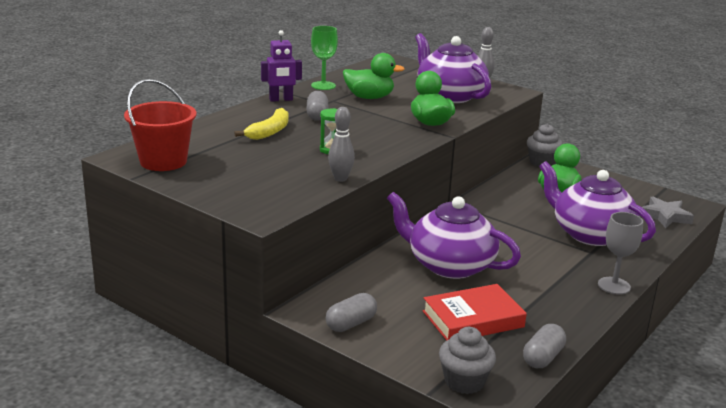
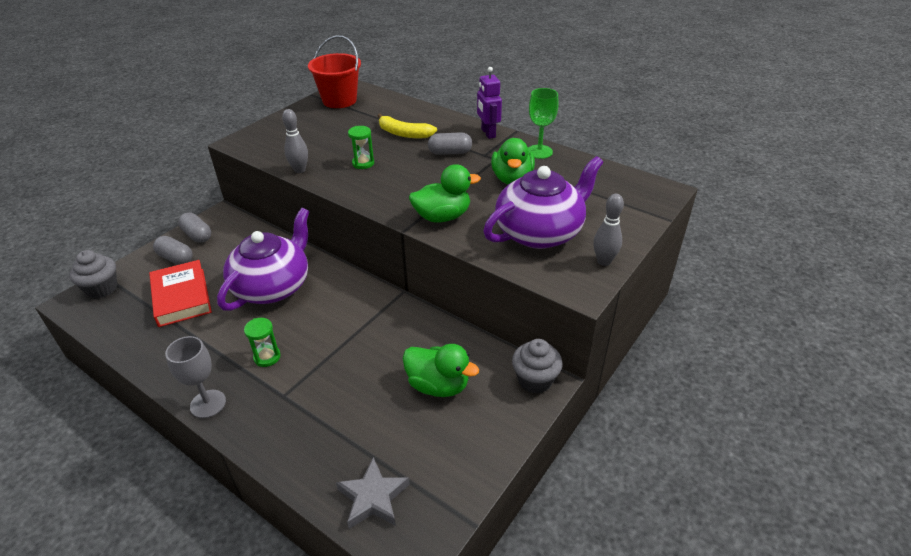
camera: 90 degrees right, 15 degrees up
grey capsule [523,324,566,368] -> grey capsule moved to [153,236,193,265]
purple teapot [539,161,656,246] -> none
none -> green hourglass [244,318,281,367]

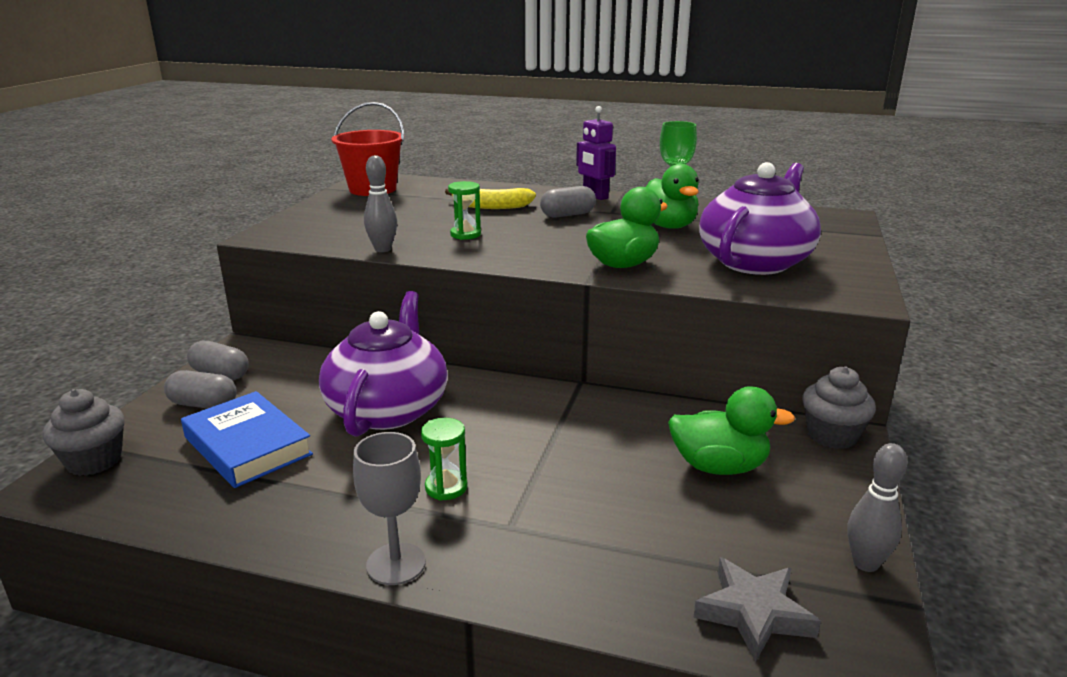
camera: 20 degrees left, 15 degrees down
red book [149,260,212,327] -> blue book [181,391,313,488]
grey bowling pin [593,194,624,266] -> grey bowling pin moved to [848,443,907,572]

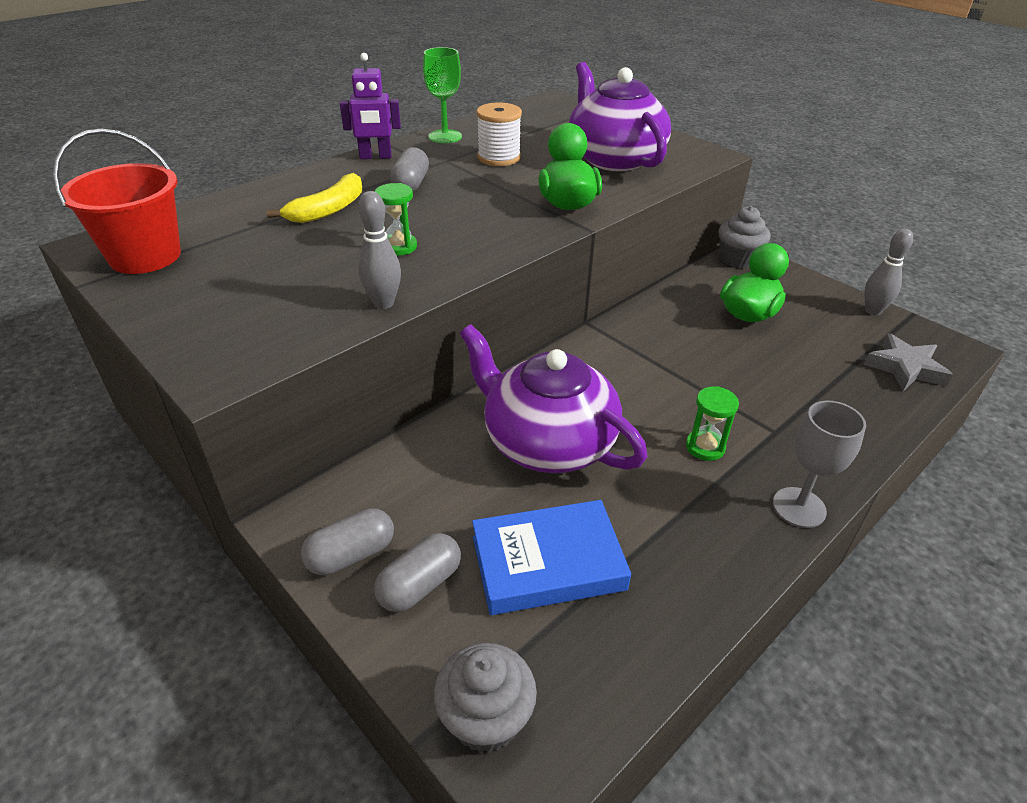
camera: 60 degrees left, 15 degrees up
green duck [646,164,699,229] -> white spool [476,102,522,166]

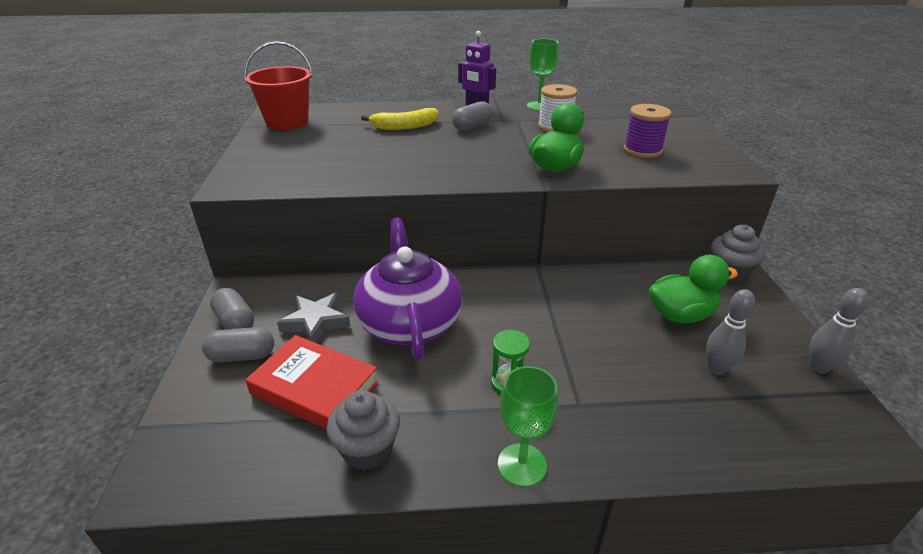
camera: 40 degrees right, 5 degrees down
grey capsule [301,508,394,575] -> grey capsule turned 45 degrees clockwise [210,288,254,329]
grey bowling pin [358,191,401,309] -> grey bowling pin moved to [706,289,755,375]
green hourglass [375,183,417,255] -> none
grey cupcake [434,643,537,753] -> grey cupcake moved to [326,390,400,471]
blue book [472,500,631,615] -> red book [245,335,379,429]
purple teapot [569,62,671,171] -> purple spool [624,104,672,158]
grey goblet [773,401,866,528] -> green goblet [498,366,558,487]
grey star [864,333,953,391] -> grey star moved to [277,293,351,343]

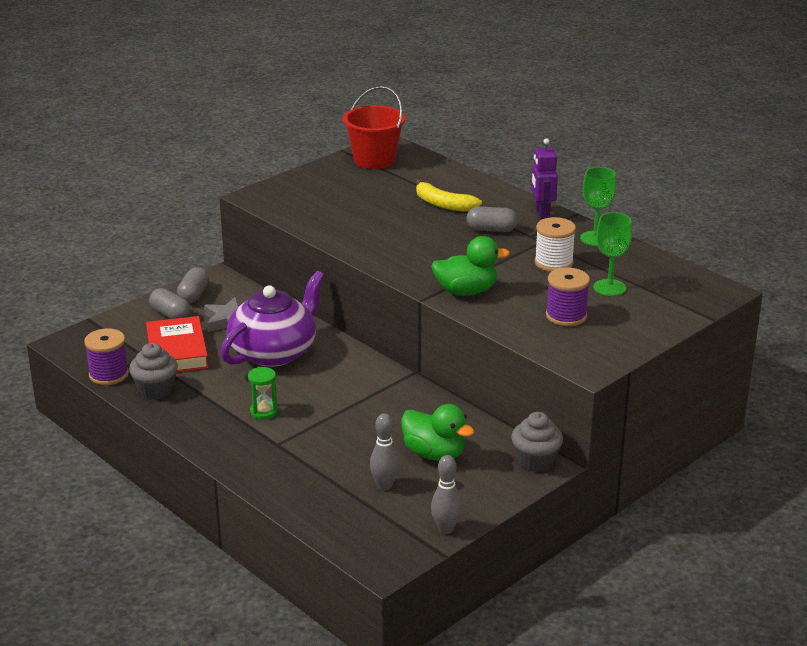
camera: 50 degrees right, 5 degrees down
green goblet [498,366,558,487] -> green goblet moved to [593,213,632,296]
none -> purple spool [84,328,129,385]

